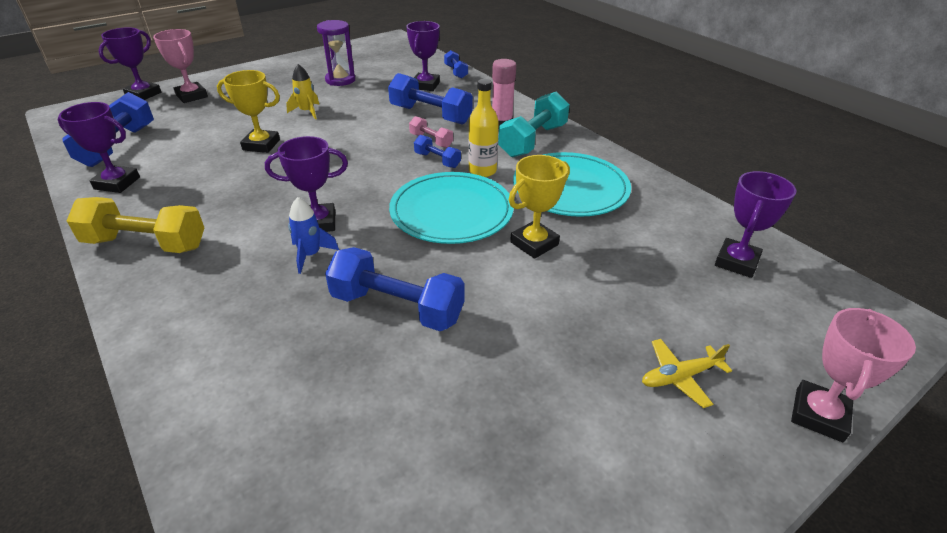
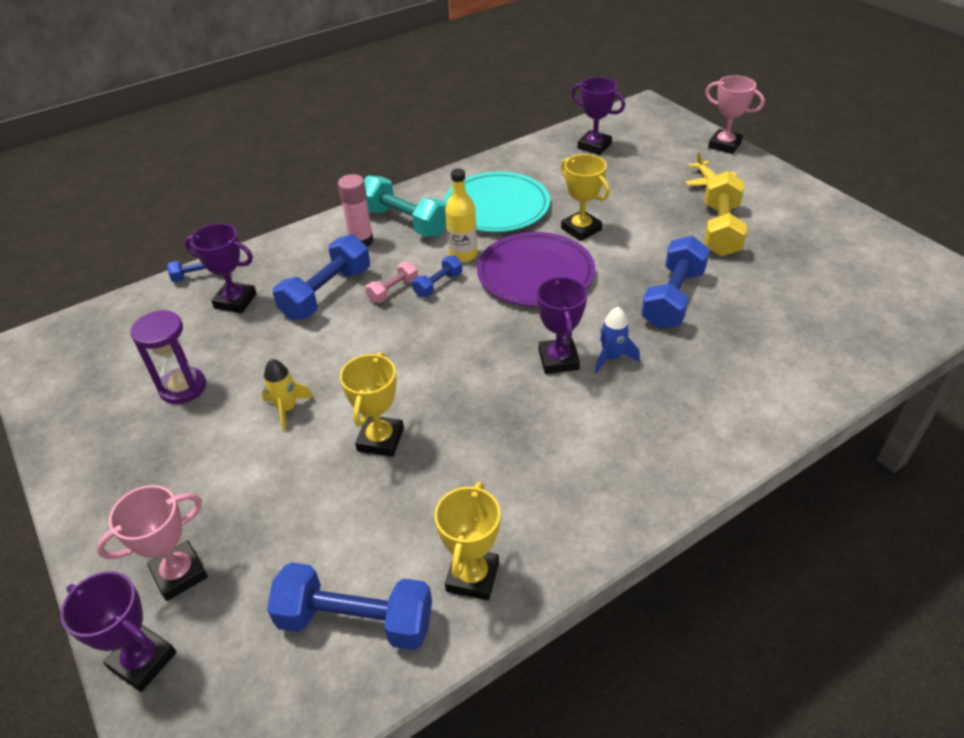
camera: 85 degrees left, 5 degrees up
purple trophy [58,102,140,193] -> yellow trophy [435,481,501,601]
yellow dumbbell [67,197,204,253] -> yellow dumbbell moved to [704,171,747,257]
turquoise plate [389,172,514,244] -> purple plate [477,232,595,307]

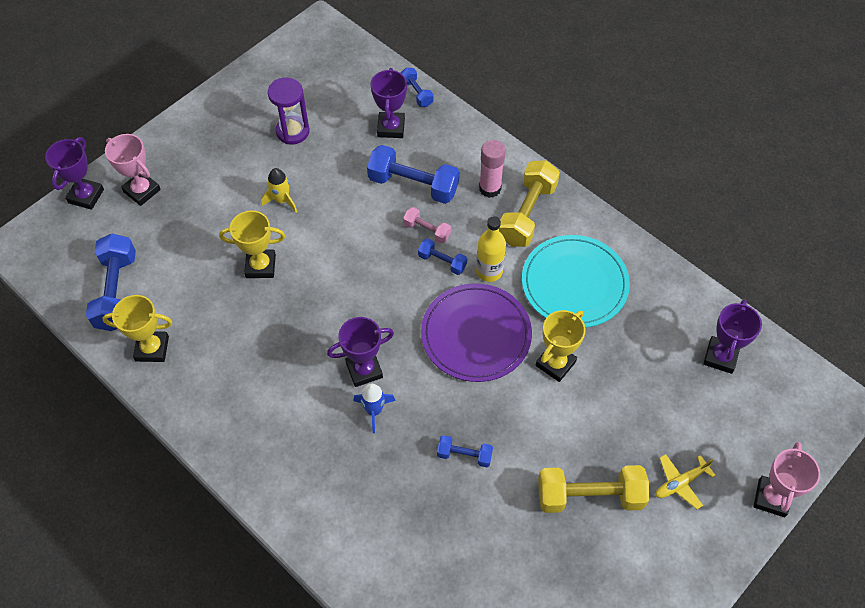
camera: 75 degrees right, 15 degrees up
turquoise dumbbell [364,175,447,237] -> yellow dumbbell [499,160,560,247]
blue dumbbell [641,236,710,329] -> blue dumbbell [437,435,493,467], size x0.53

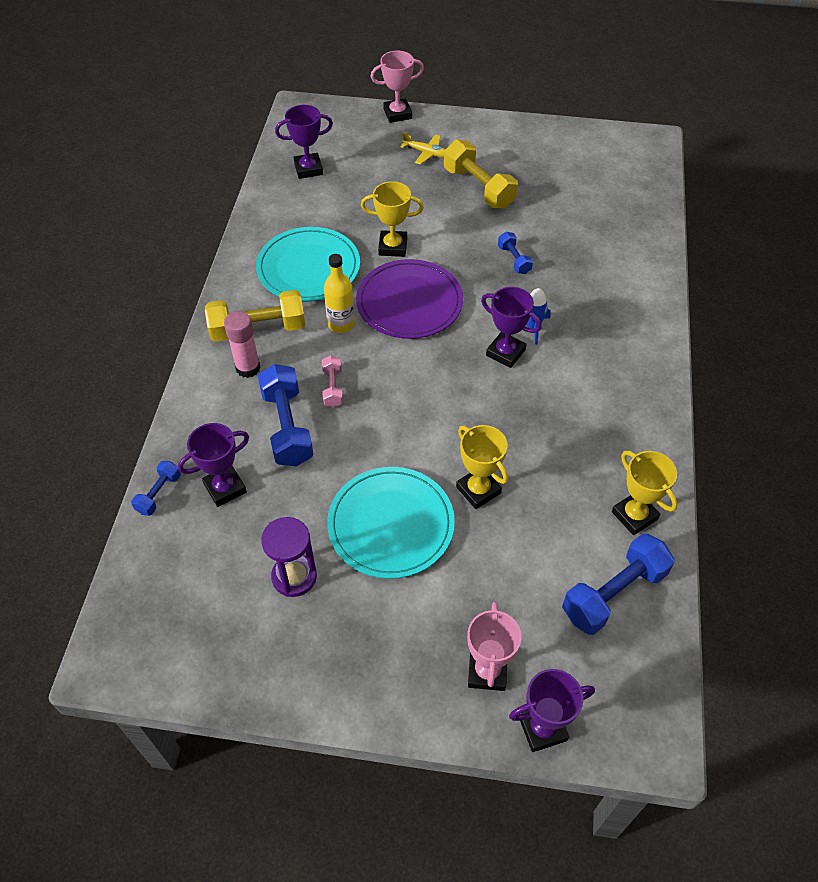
camera: 125 degrees left, 5 degrees down
yellow rocket [261,168,297,213] -> turquoise plate [327,467,455,579]
blue dumbbell [418,238,467,275] -> none

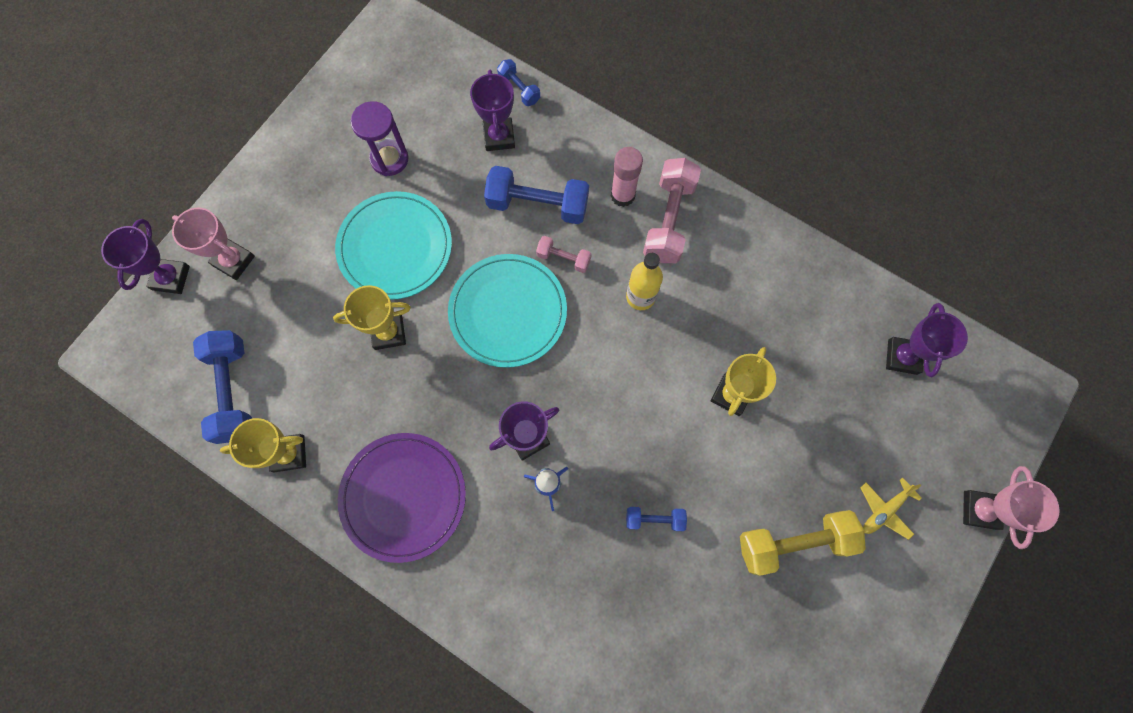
camera: 115 degrees right, 20 degrees up
yellow dumbbell [205,290,305,342] -> pink dumbbell [643,158,701,263]
turquoise plate [256,227,360,302] -> turquoise plate moved to [448,254,567,368]
purple plate [356,259,463,339] -> purple plate moved to [338,433,466,563]

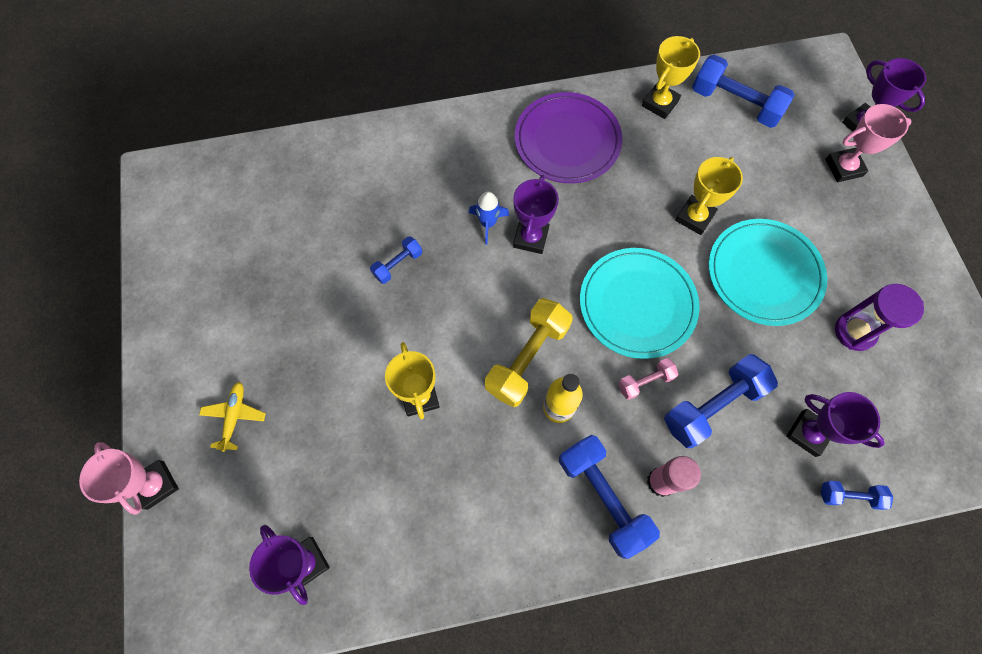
camera: 135 degrees right, 5 degrees down
pink dumbbell [643,158,701,263] -> blue dumbbell [559,435,660,559]
yellow dumbbell [740,510,866,576] -> yellow dumbbell moved to [485,298,573,407]

